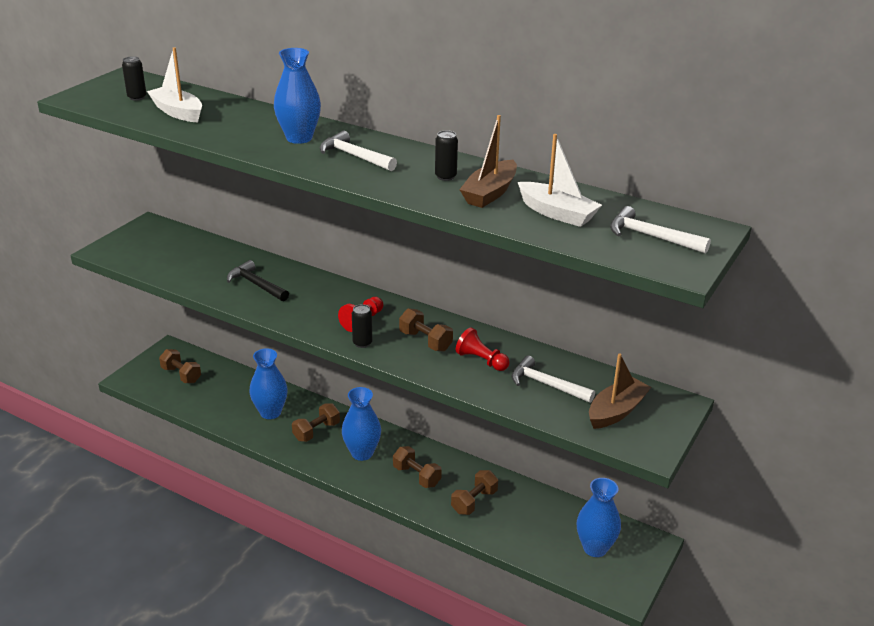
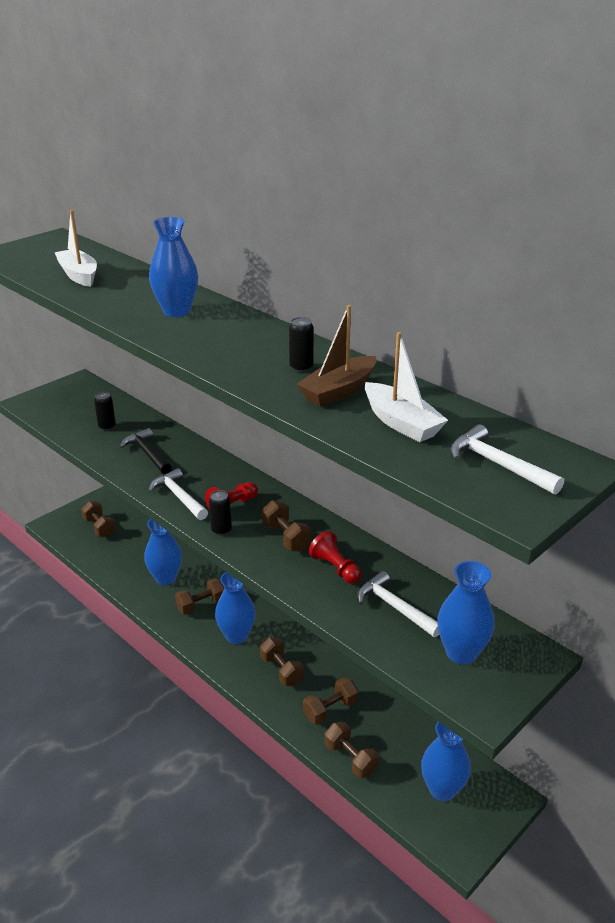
camera: 15 degrees right, 0 degrees up
black can [122,56,146,101] -> black can moved to [94,392,116,431]
white hammer [320,131,397,171] -> white hammer moved to [149,468,208,520]
brown boat [589,353,651,429] -> blue vase [437,561,495,664]
none -> brown dumbbell [324,722,379,778]

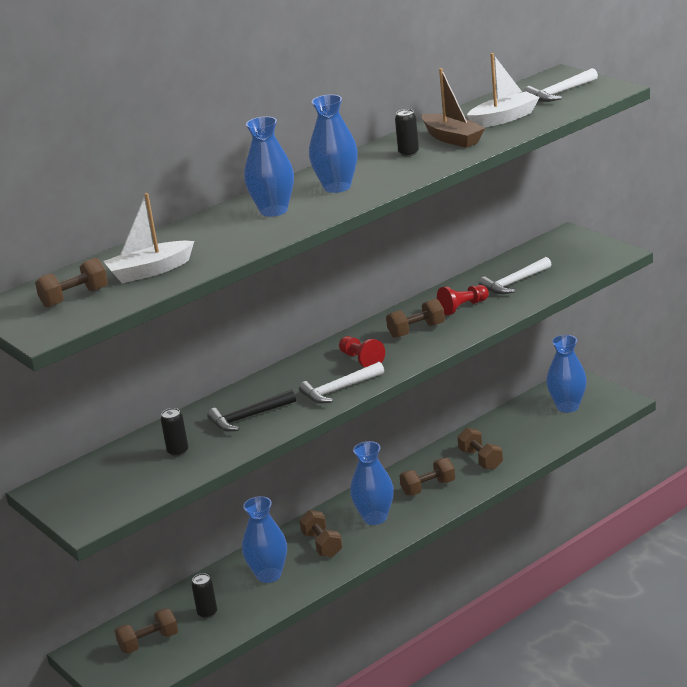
camera: 80 degrees left, 5 degrees down
black can [209,490,232,535] -> black can moved to [191,573,217,618]
brown dumbbell [324,722,379,778] -> brown dumbbell moved to [35,258,108,308]
blue vase [437,561,495,664] -> blue vase moved to [309,95,358,193]

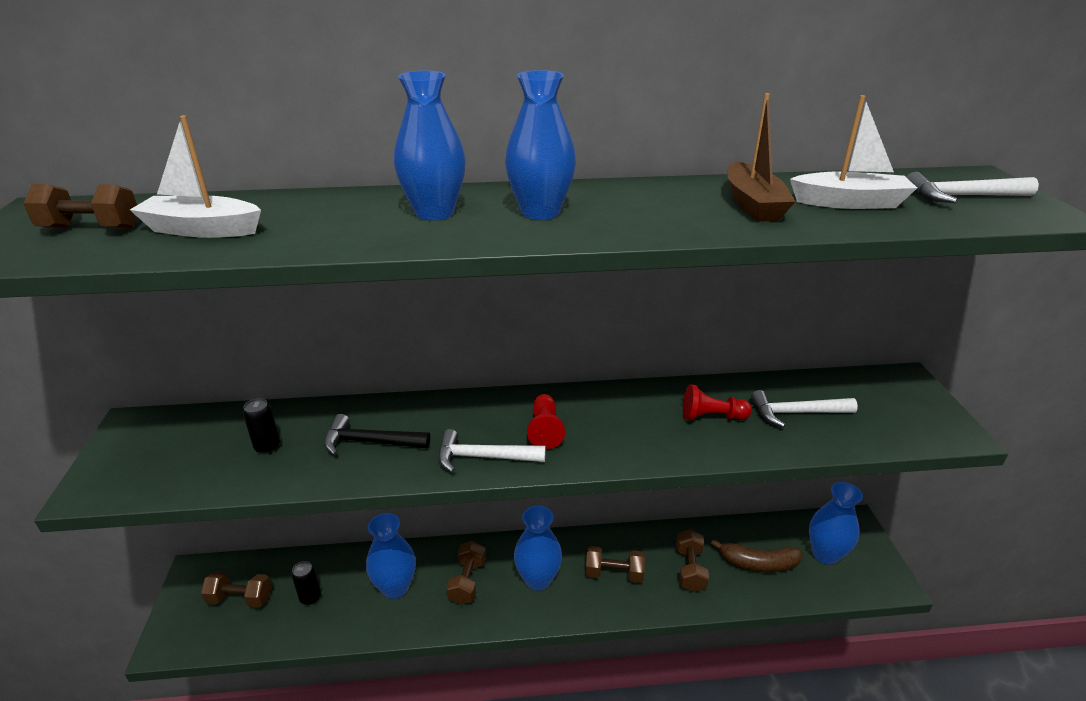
camera: 30 degrees right, 5 degrees up
brown dumbbell [386,299,445,338] -> none
black can [395,109,419,157] -> none
none -> brown banana [711,539,803,572]

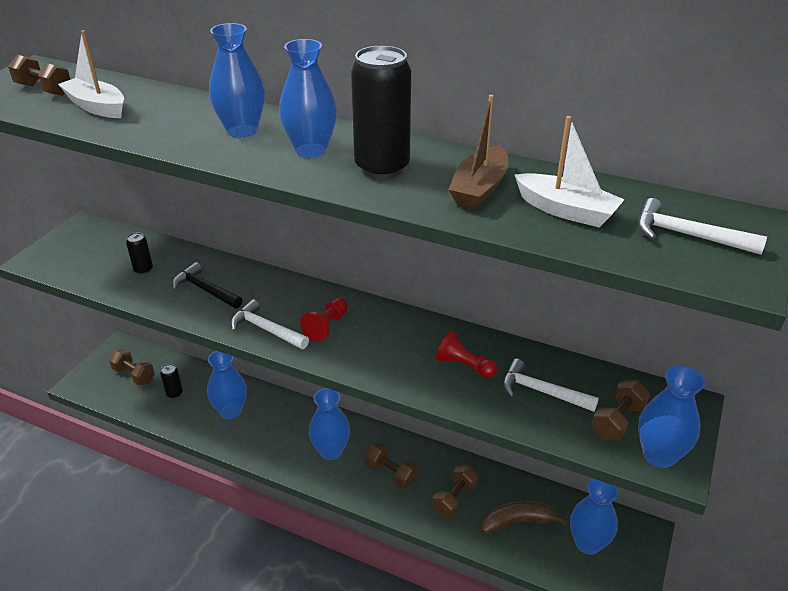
camera: 30 degrees right, 5 degrees up
brown dumbbell [446,541,486,605] -> brown dumbbell moved to [592,380,650,441]
brown banana [711,539,803,572] -> brown banana turned 135 degrees clockwise [482,501,567,534]
none -> black can [351,46,411,179]
none -> blue vase [638,366,705,468]

